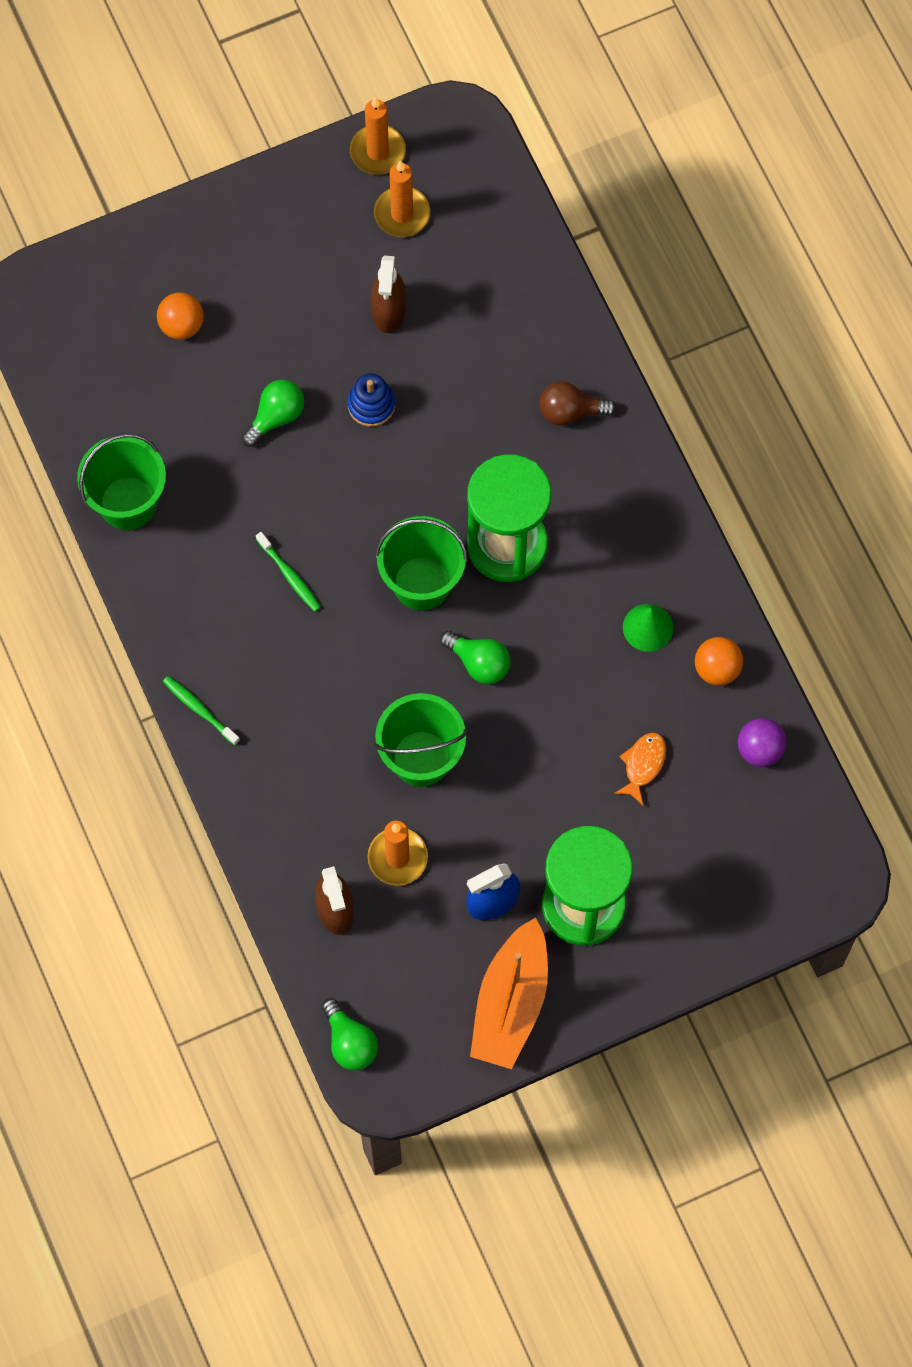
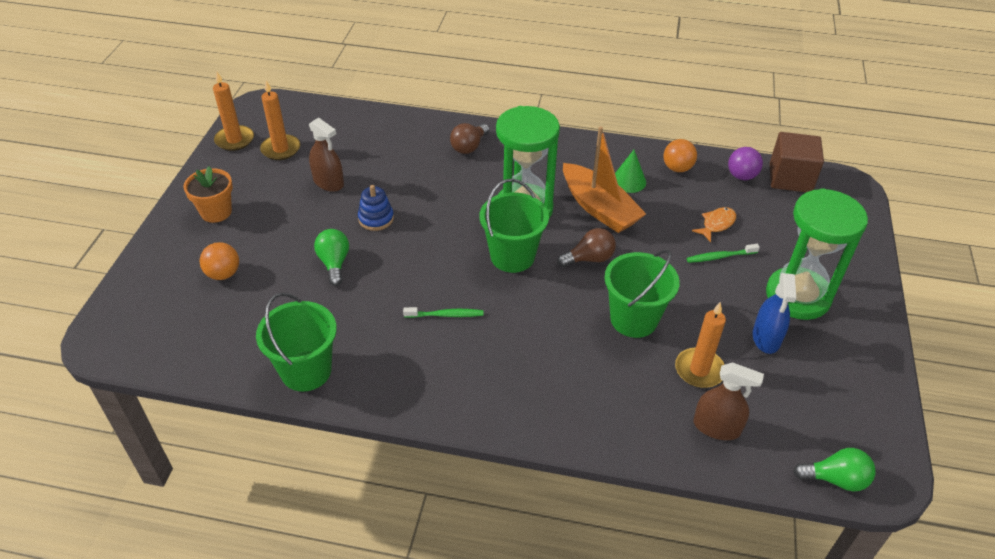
camera: 55 degrees left, 25 degrees down
green toothbrush [163,676,240,745] -> green toothbrush moved to [687,244,760,263]
green light bulb [440,631,511,684] -> brown light bulb [557,228,616,267]
orange boat [470,918,548,1069] -> orange boat moved to [563,126,646,233]
orange fish [614,732,666,805] -> orange fish turned 75 degrees clockwise [692,207,736,242]
none -> orange flower pot [184,166,233,223]
none -> brown cube [770,132,824,192]

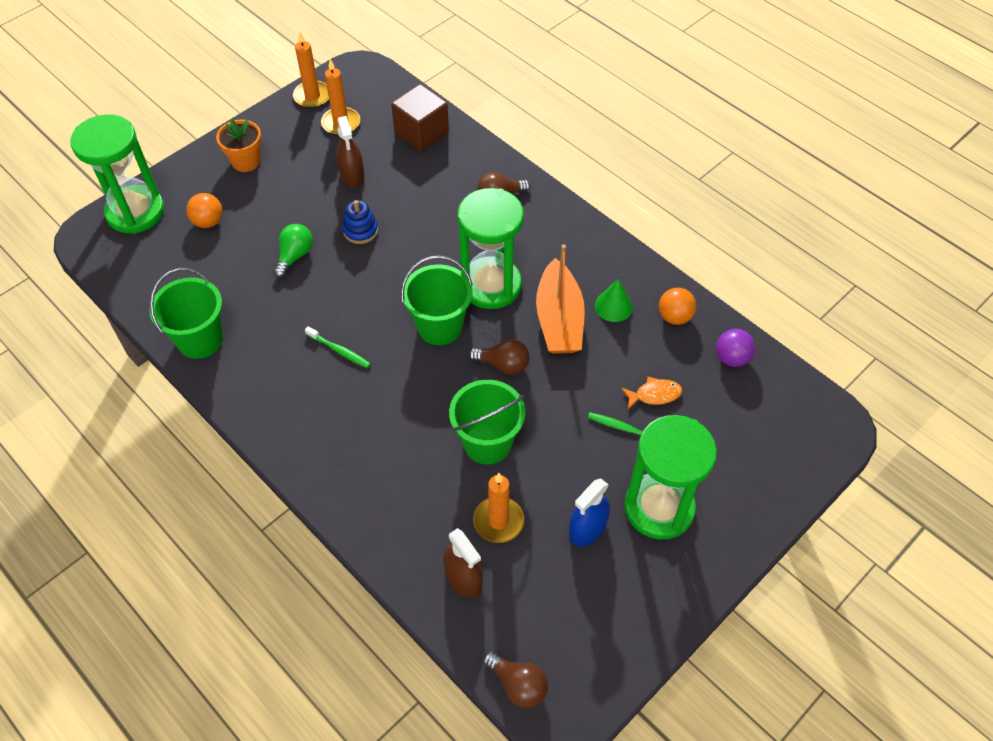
camera: 35 degrees right, 10 degrees up
brown cube [770,132,824,192] -> brown cube moved to [391,84,449,152]
green light bulb [793,448,876,492] -> brown light bulb [483,651,548,708]
none -> green hourglass [70,114,165,234]

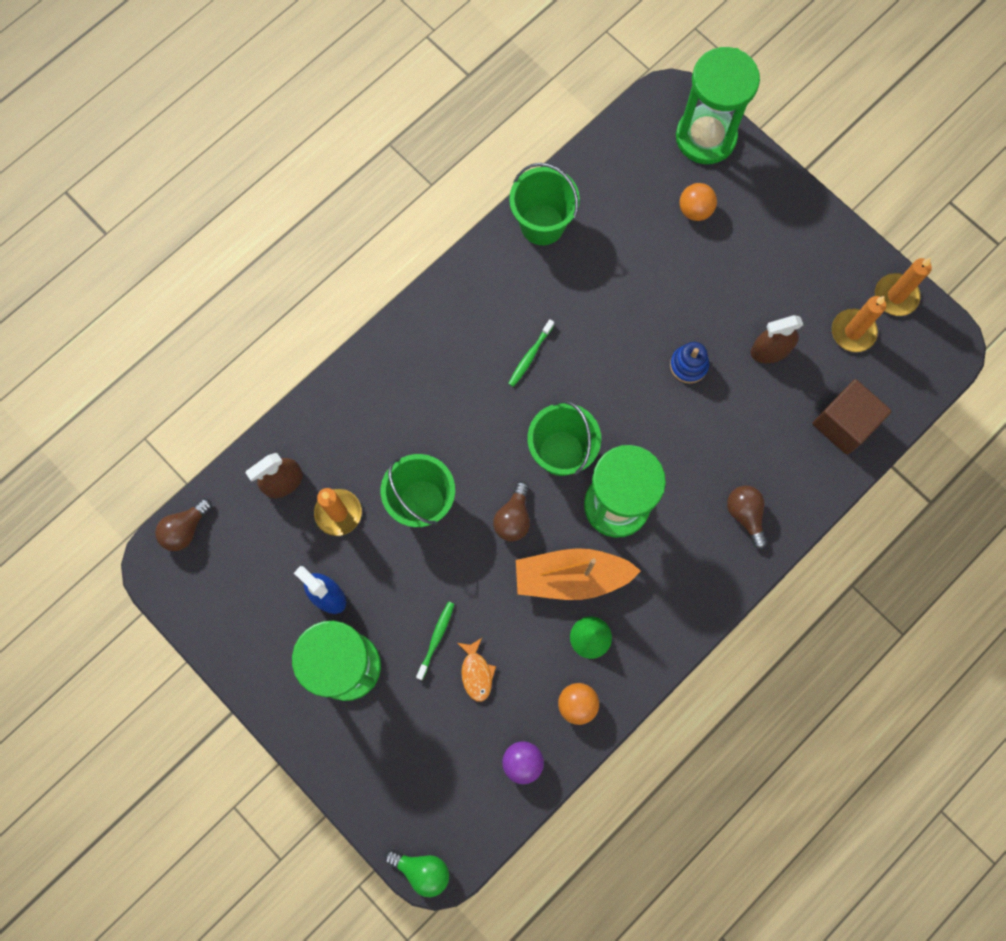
camera: 90 degrees right, 20 degrees up
orange flower pot [216,119,262,172] -> none
green light bulb [273,224,313,278] -> green light bulb moved to [385,850,449,897]

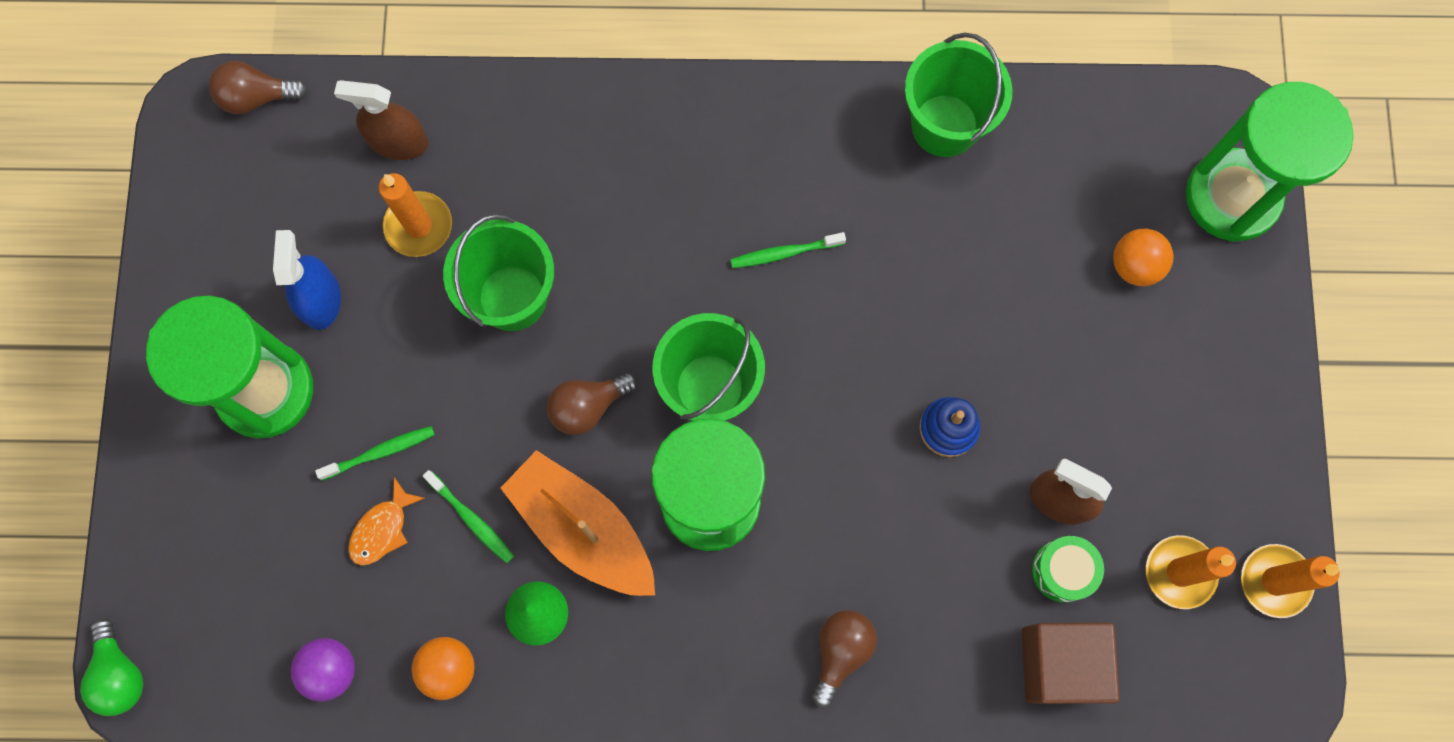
camera: 45 degrees right, 0 degrees up
none -> green toothbrush [423,470,514,563]
none -> green drum [1032,536,1104,602]

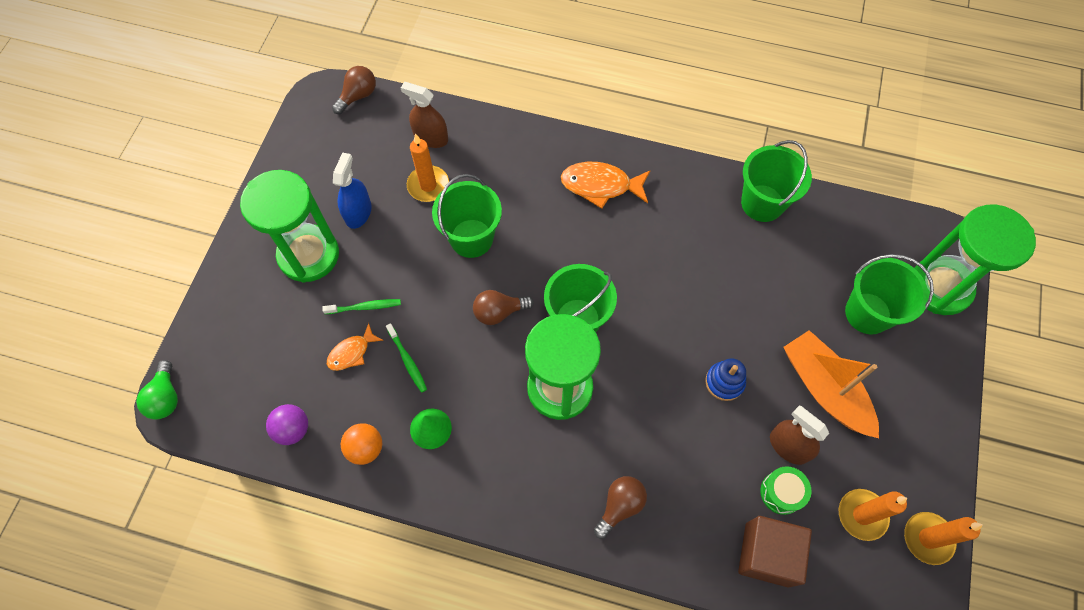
camera: 15 degrees right, 10 degrees down
brown light bulb [209,61,308,114] -> brown light bulb turned 120 degrees clockwise [332,66,376,114]
orange boat [501,450,655,596] -> orange boat moved to [784,330,879,438]
green toothbrush [730,232,846,268] -> none
orange ball [1113,229,1173,286] -> green bucket [845,254,934,335]
none -> orange fish [561,162,651,209]

